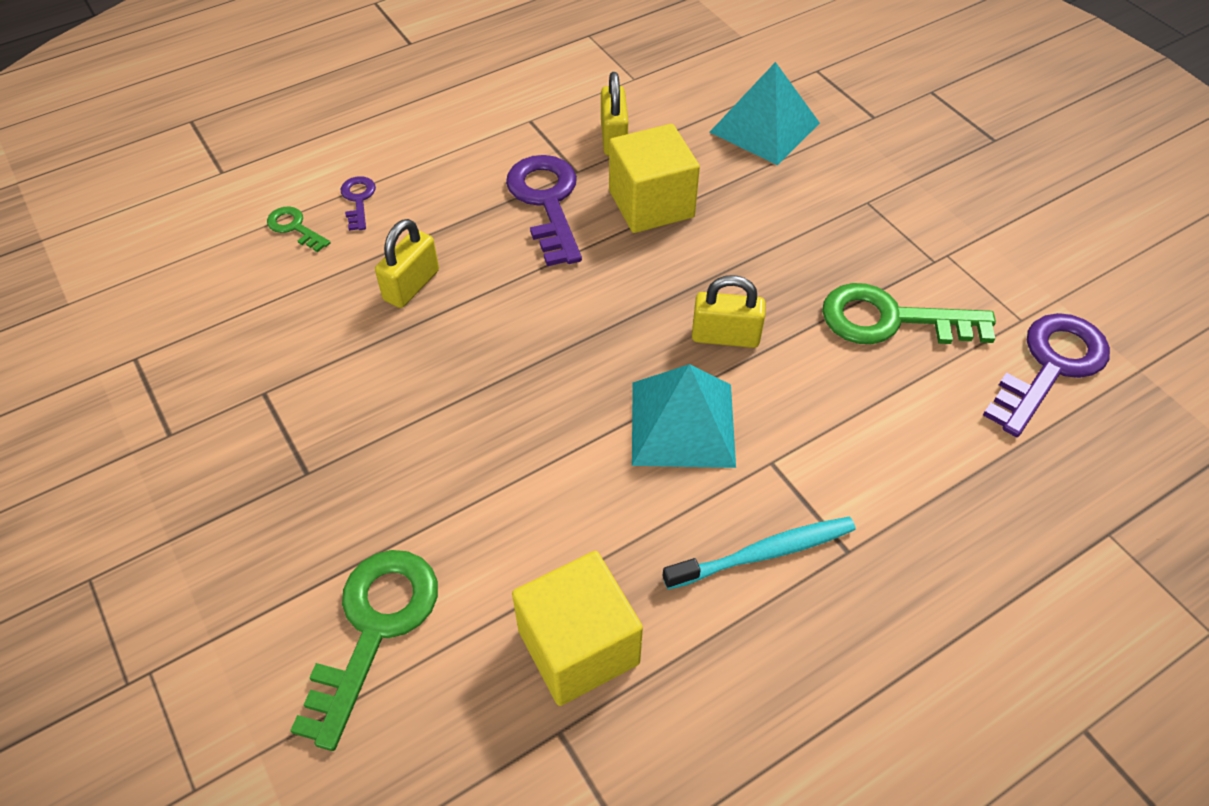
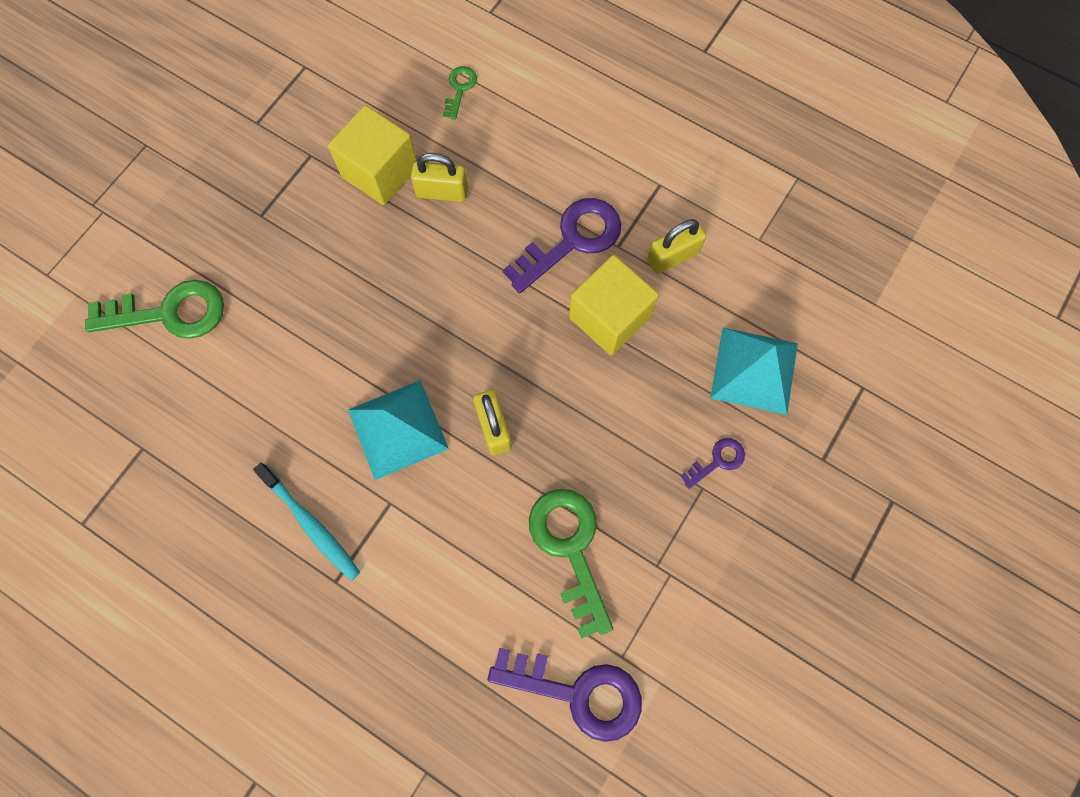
camera: 65 degrees right, 20 degrees up
purple key [341,176,376,231] -> purple key moved to [681,438,745,489]
yellow cube [512,551,643,706] -> yellow cube moved to [328,105,417,205]

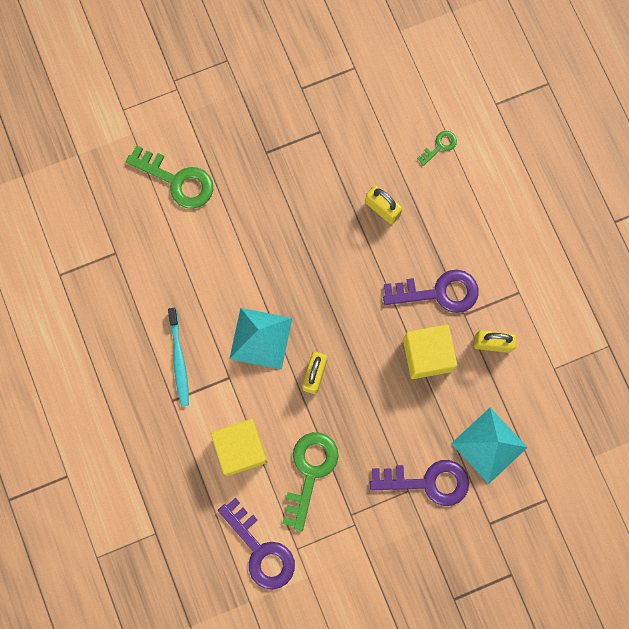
camera: 35 degrees right, 5 degrees up
yellow cube [328,105,417,205] -> yellow cube moved to [211,419,267,476]
purple key [681,438,745,489] -> purple key [370,460,469,506], size x2.03

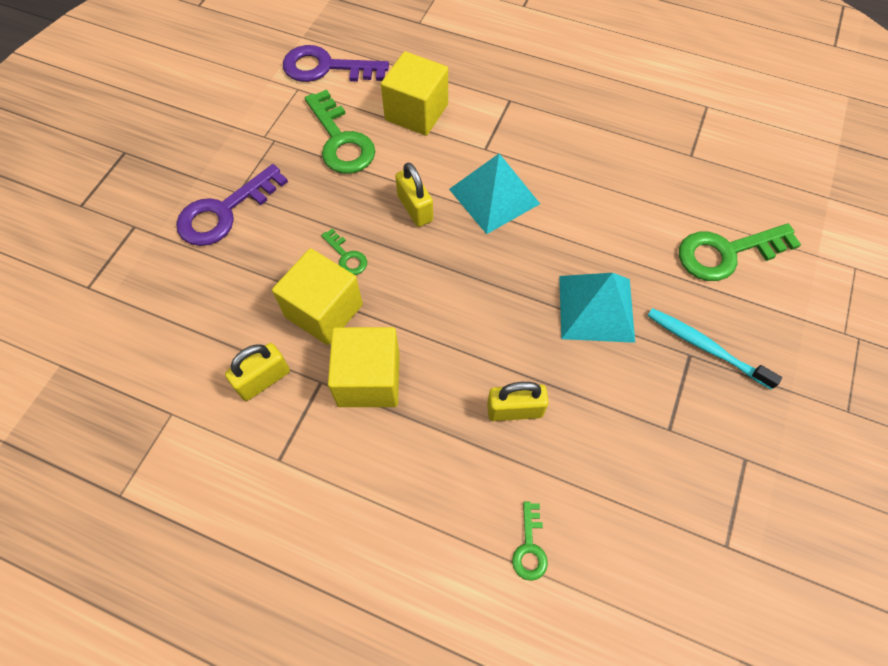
camera: 135 degrees right, 15 degrees down
turquoise toothbrush [168,308,189,406] -> turquoise toothbrush moved to [647,308,782,390]
purple key [383,270,479,313] -> yellow cube [328,327,400,407]
turquoise pyramid [451,408,528,484] -> turquoise pyramid moved to [559,273,635,343]
none -> green key [321,229,367,275]

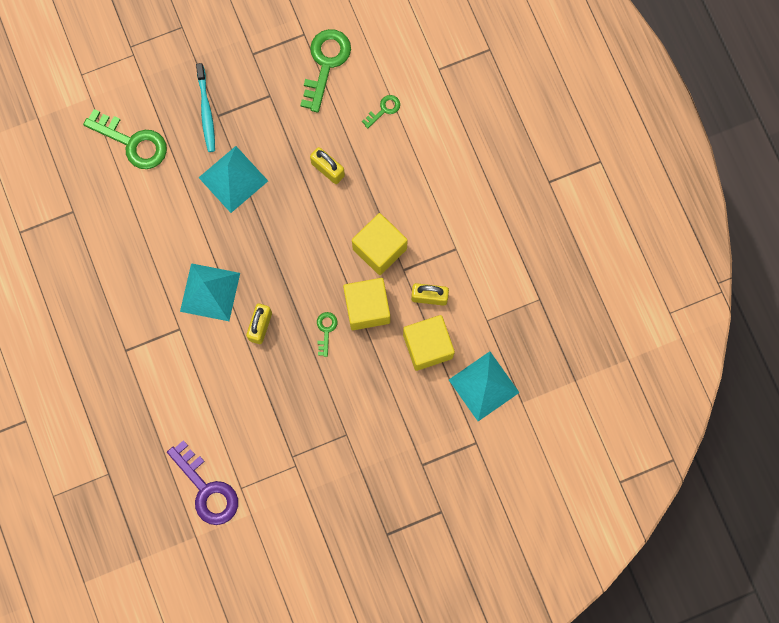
camera: 135 degrees left, 15 degrees up
purple key [176,164,288,246] -> none
green key [305,89,375,174] -> green key moved to [300,29,351,113]
yellow cube [381,52,448,136] -> yellow cube moved to [403,315,455,371]
none -> turquoise pyramid [449,351,520,421]

